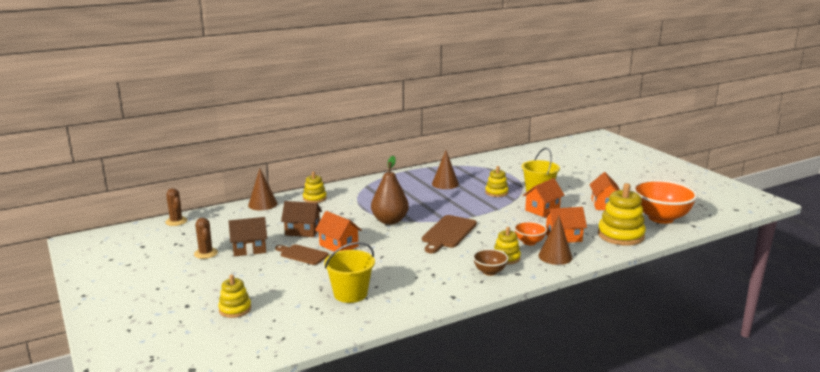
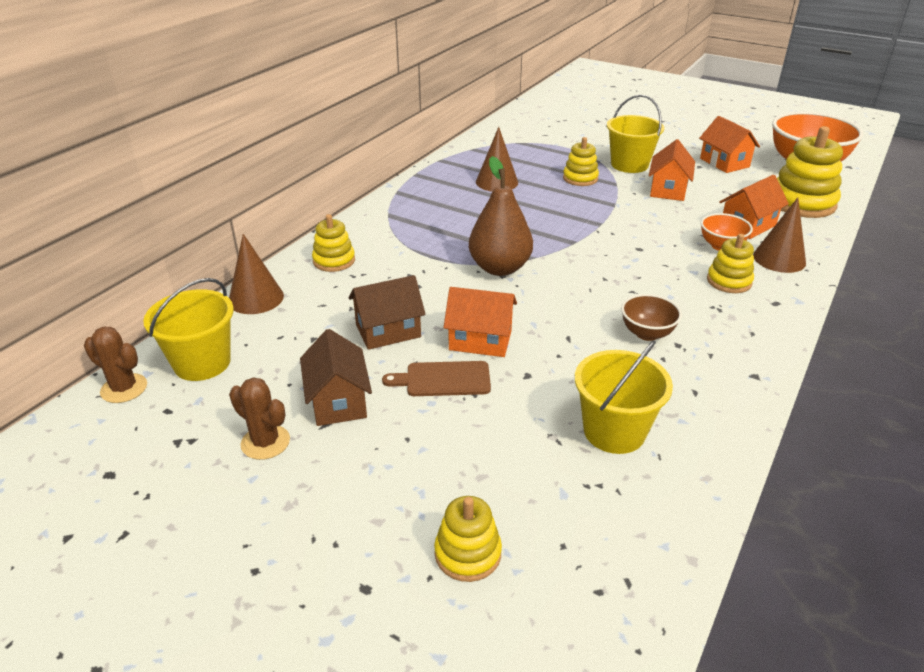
camera: 30 degrees left, 15 degrees up
brown house [229,217,267,256] -> brown house turned 60 degrees counterclockwise [300,329,372,426]
brown cutting board [422,215,477,253] -> none
brown bowl [473,249,508,276] -> brown bowl moved to [621,294,682,341]
none -> yellow bucket [143,278,234,381]

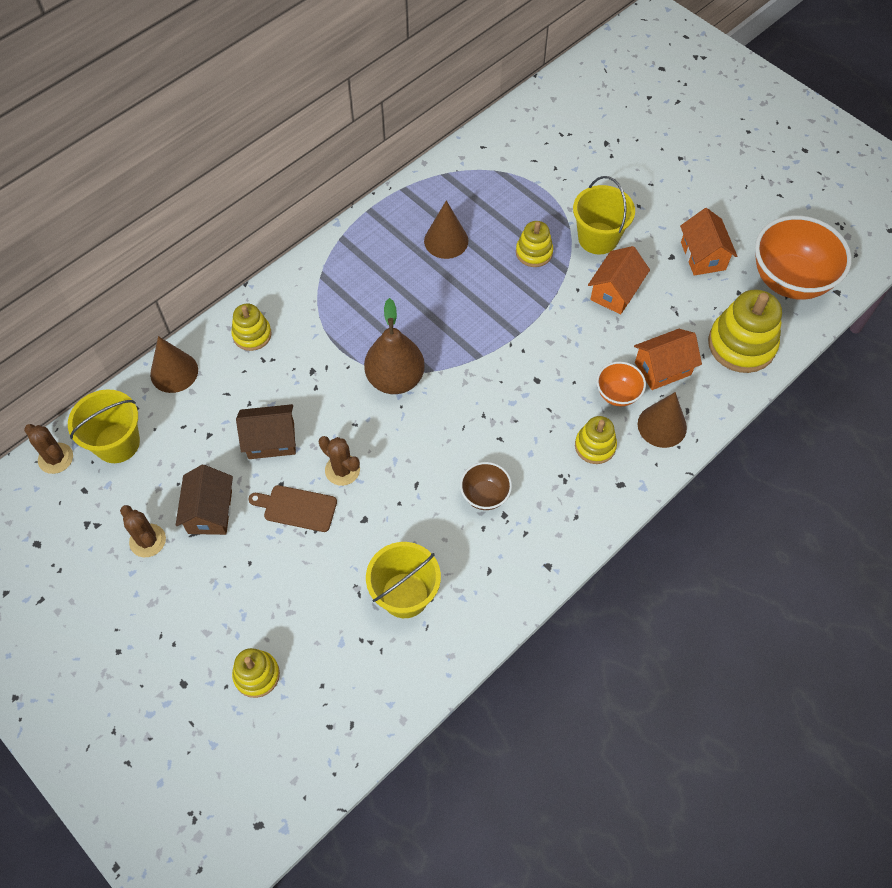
camera: 15 degrees right, 25 degrees up
orange house [444,287,517,357] -> brown cactus [319,436,360,486]

